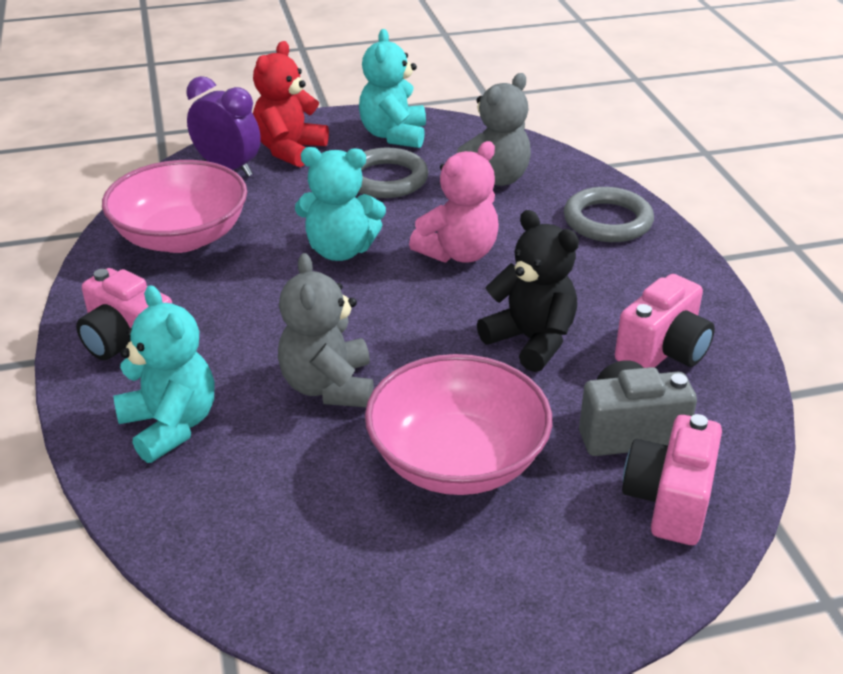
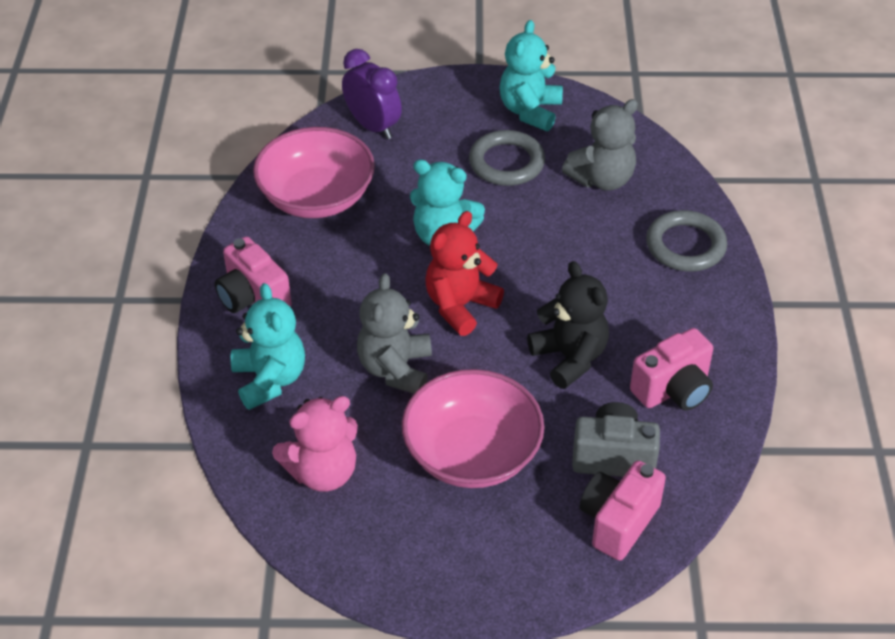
camera: 15 degrees right, 10 degrees up
red teddy bear [253,41,329,167] -> red teddy bear moved to [426,211,504,336]
pink teddy bear [409,141,499,263] -> pink teddy bear moved to [272,396,358,492]

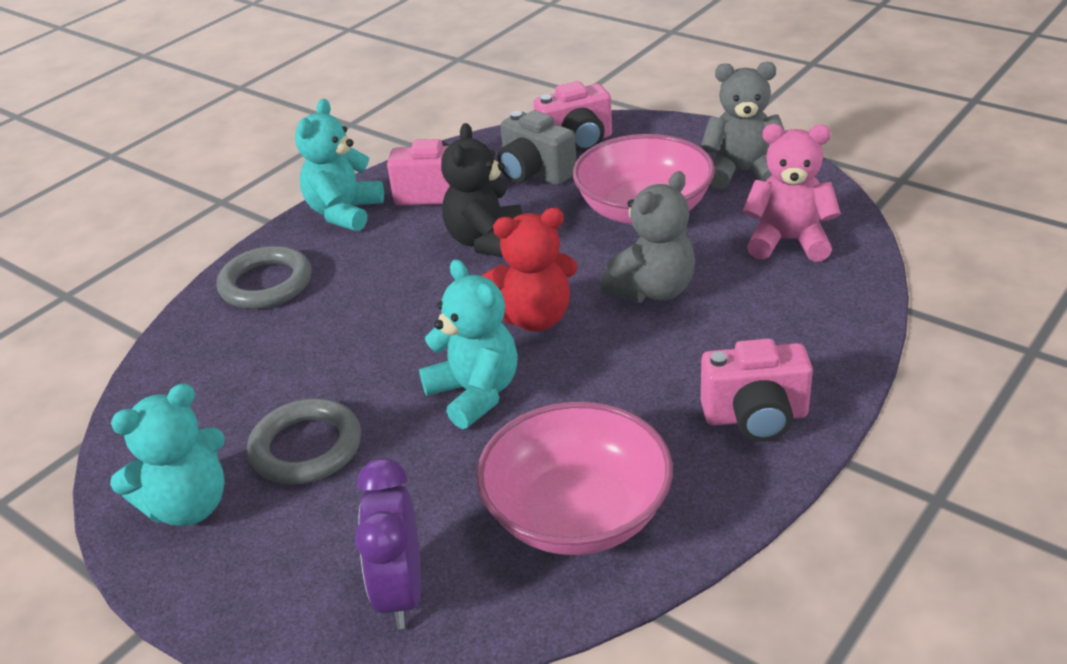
camera: 140 degrees left, 10 degrees down
pink camera [215,236,292,313] -> pink camera turned 90 degrees clockwise [701,338,813,441]
turquoise teddy bear [231,283,305,410] -> turquoise teddy bear moved to [295,99,384,231]
grey teddy bear [562,99,638,191] -> grey teddy bear moved to [701,62,785,190]

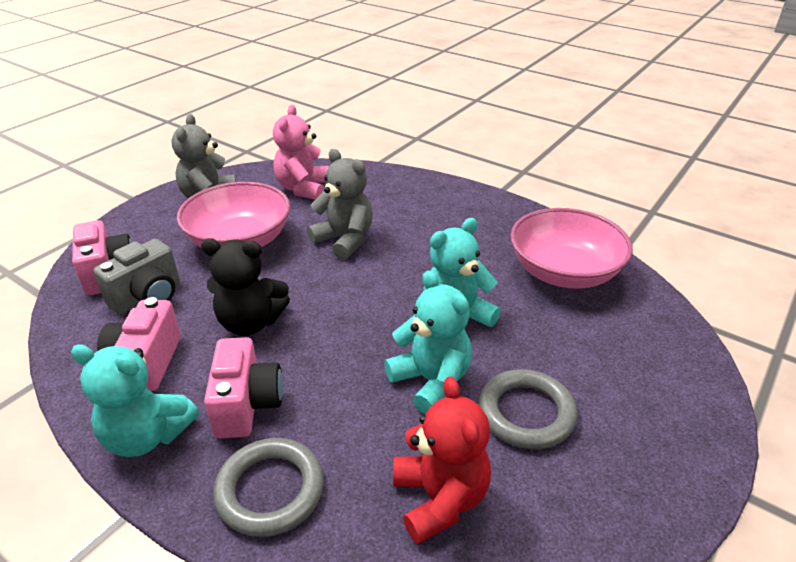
camera: 95 degrees left, 0 degrees up
turquoise teddy bear [110,383,225,526] -> turquoise teddy bear moved to [384,271,472,414]
purple clock [355,458,421,629] -> none
red teddy bear [482,208,578,331] -> red teddy bear moved to [393,376,491,544]
pink camera [701,338,813,441] -> pink camera moved to [204,337,283,438]

